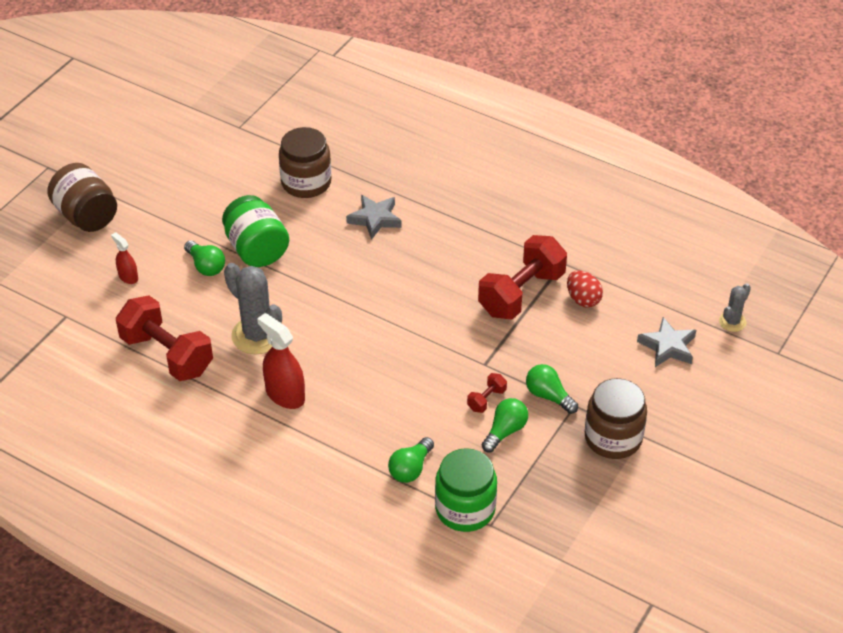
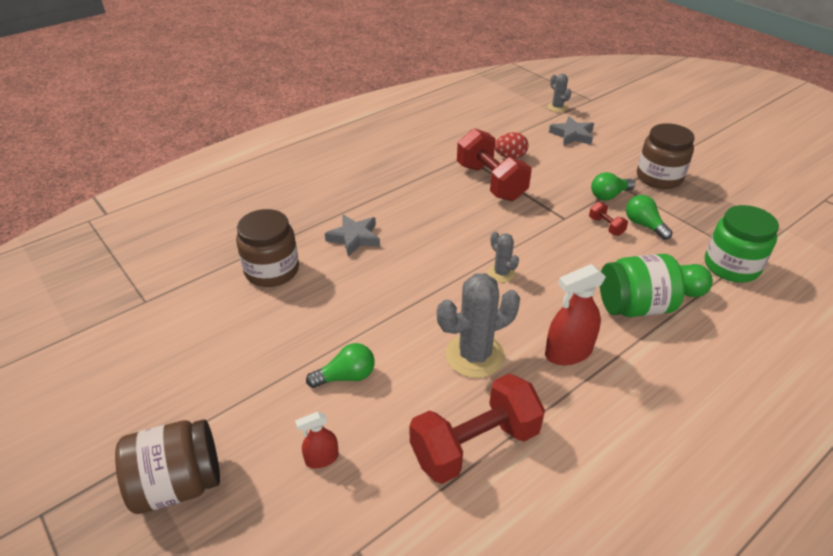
camera: 70 degrees left, 5 degrees down
green jar [222,195,289,267] -> green jar moved to [600,254,685,317]
none -> grey cactus [488,231,519,282]

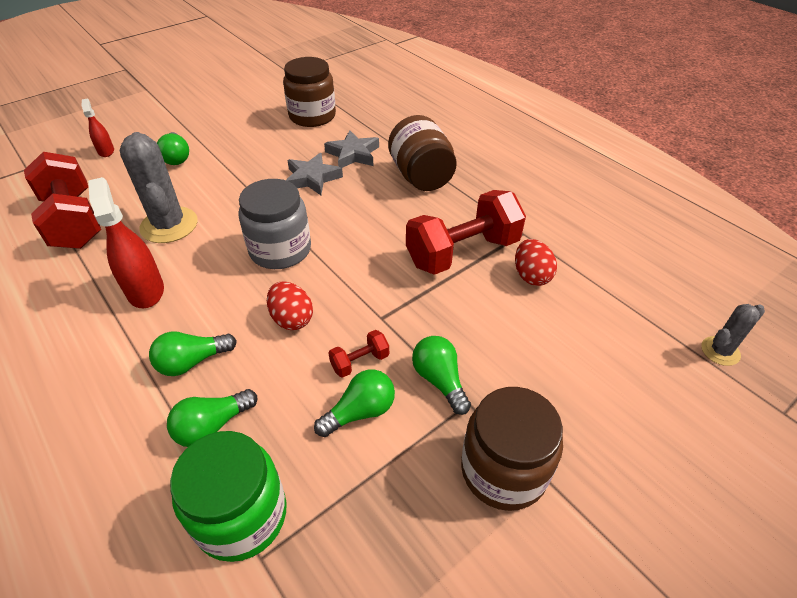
camera: 90 degrees right, 5 degrees up
brown jar [115,419,220,514] -> brown jar moved to [388,115,457,191]
grey cactus [488,231,519,282] -> grey jar [238,179,311,269]
grey star [549,116,594,146] -> grey star moved to [286,153,343,195]
green jar [600,254,685,317] -> green light bulb [149,331,237,376]
none -> red egg [267,281,313,330]

